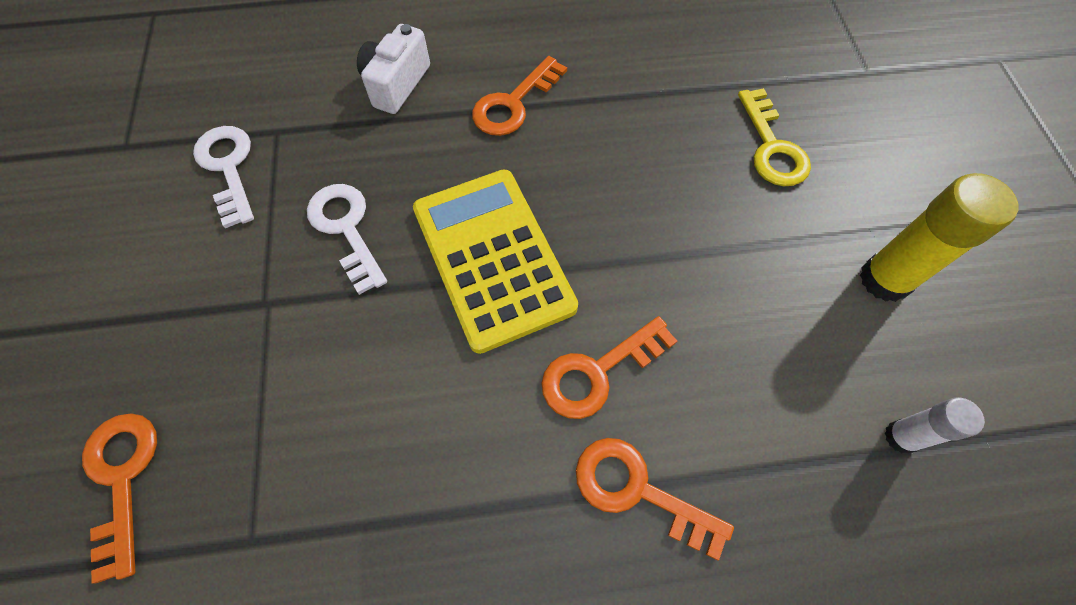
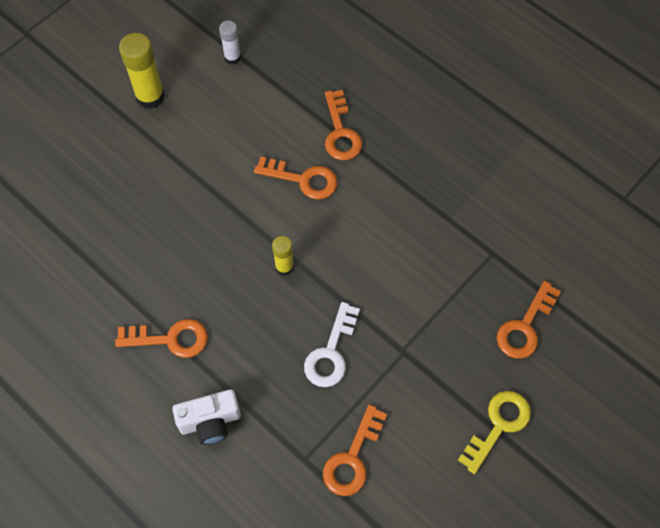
camera: 130 degrees left, 0 degrees up
white key [193,126,254,228] -> orange key [323,405,387,496]
yellow calculator [413,170,578,354] -> yellow glue stick [272,236,294,276]
yellow key [738,88,811,186] -> yellow key moved to [458,391,531,474]

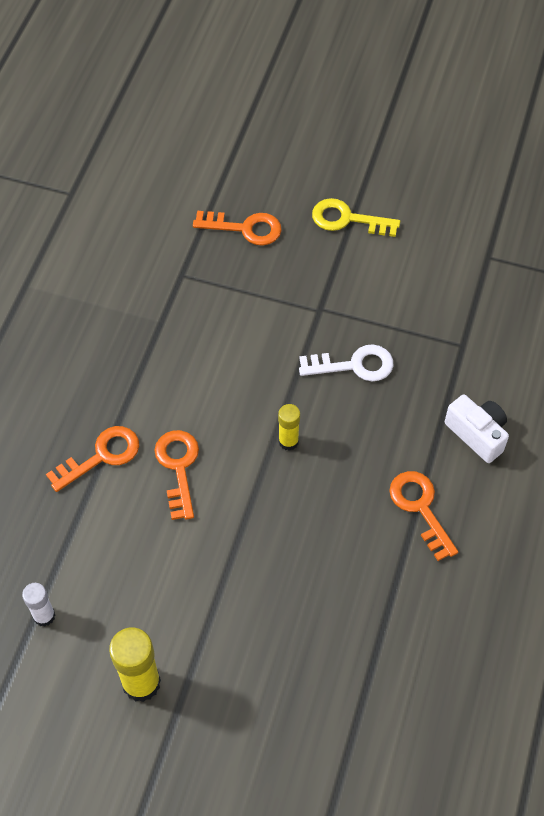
camera: 115 degrees left, 5 degrees down
orange key [323,405,387,496] -> none

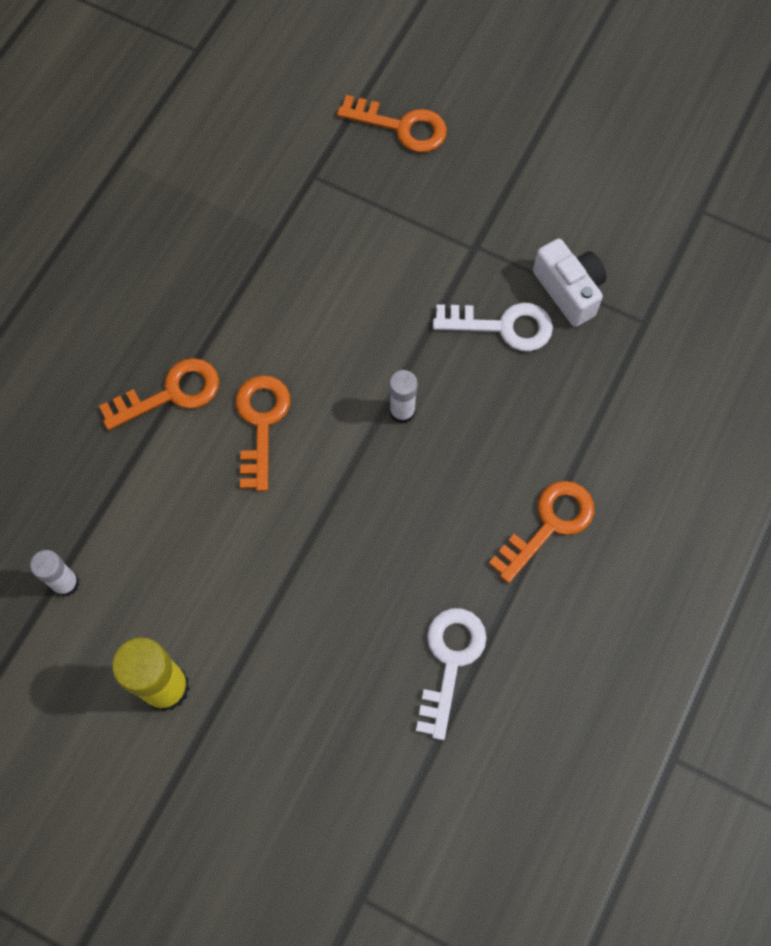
camera: 10 degrees right, 10 degrees up
yellow glue stick [278,404,300,451] -> white glue stick [389,370,418,424]
yellow key [312,198,400,237] -> none
orange key [389,471,458,561] -> orange key turned 60 degrees clockwise [489,481,594,583]
white camera [445,394,509,463] -> white camera moved to [533,239,607,327]
none -> white key [416,608,487,740]

